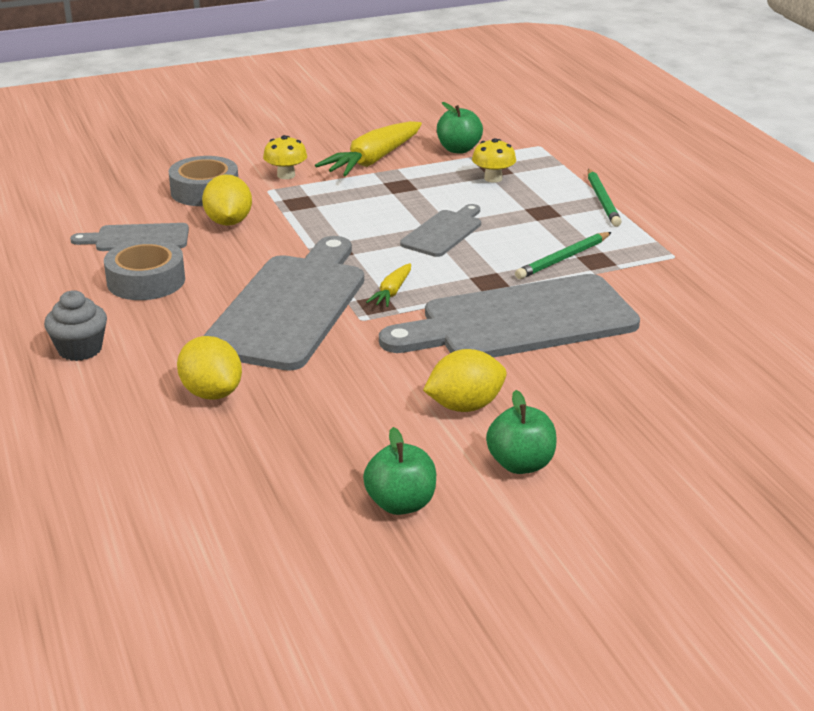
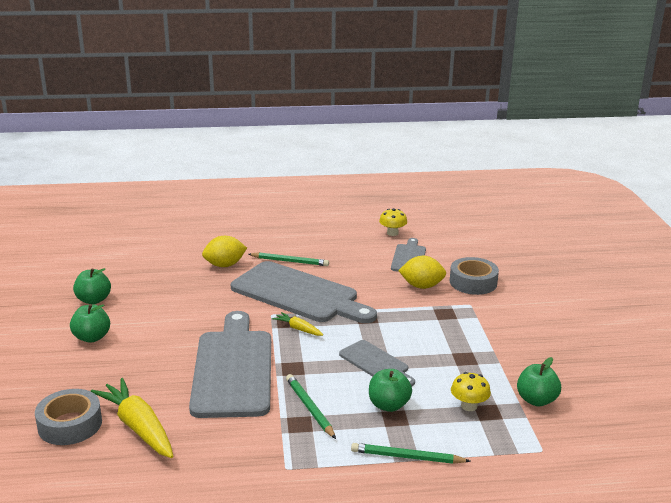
camera: 105 degrees right, 5 degrees down
grey cupcake [44,290,107,361] -> none
grey tape [104,239,185,300] -> grey tape moved to [35,389,102,445]
yellow mushroom [263,135,307,179] -> yellow mushroom moved to [379,208,407,236]
yellow carrot [315,121,422,176] -> yellow carrot moved to [91,378,173,458]
yellow lemon [423,349,507,412] -> none
none -> green pencil [248,252,329,266]
none -> green apple [369,369,412,412]

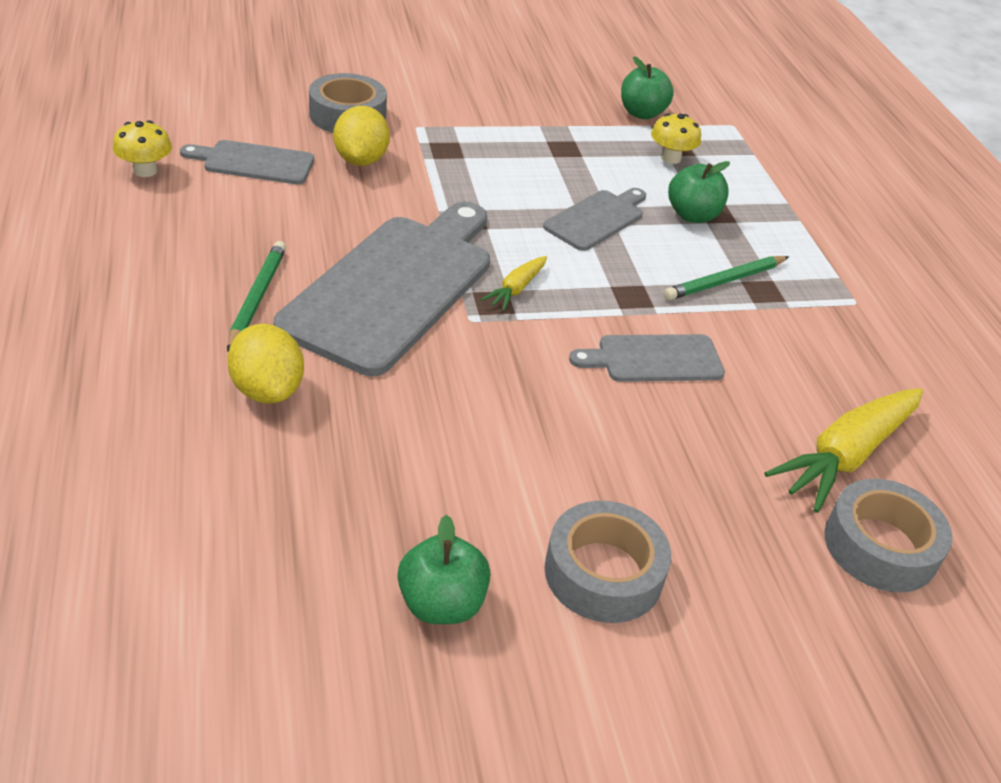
camera: 100 degrees left, 15 degrees up
green apple [70,304,110,342] -> grey tape [544,501,671,623]
grey cutting board [189,311,271,418] -> grey cutting board [569,334,725,382], size x0.50
green pencil [351,443,470,464] -> none

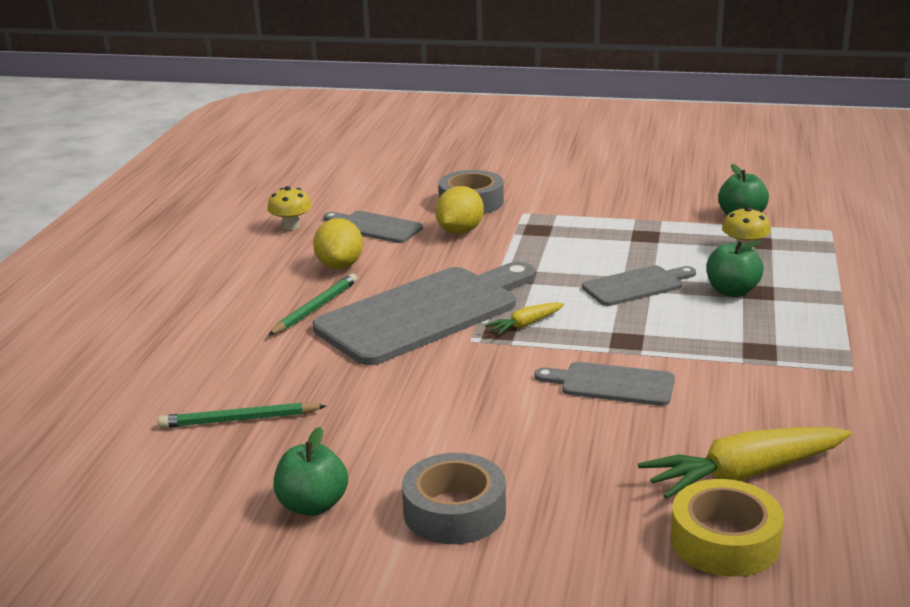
camera: 30 degrees right, 15 degrees down
yellow lemon [227,324,304,404] -> yellow lemon moved to [313,218,363,269]
green pencil [664,256,789,300] -> green pencil moved to [158,402,326,428]
grey tape [824,478,953,593] -> yellow tape [671,479,784,577]

